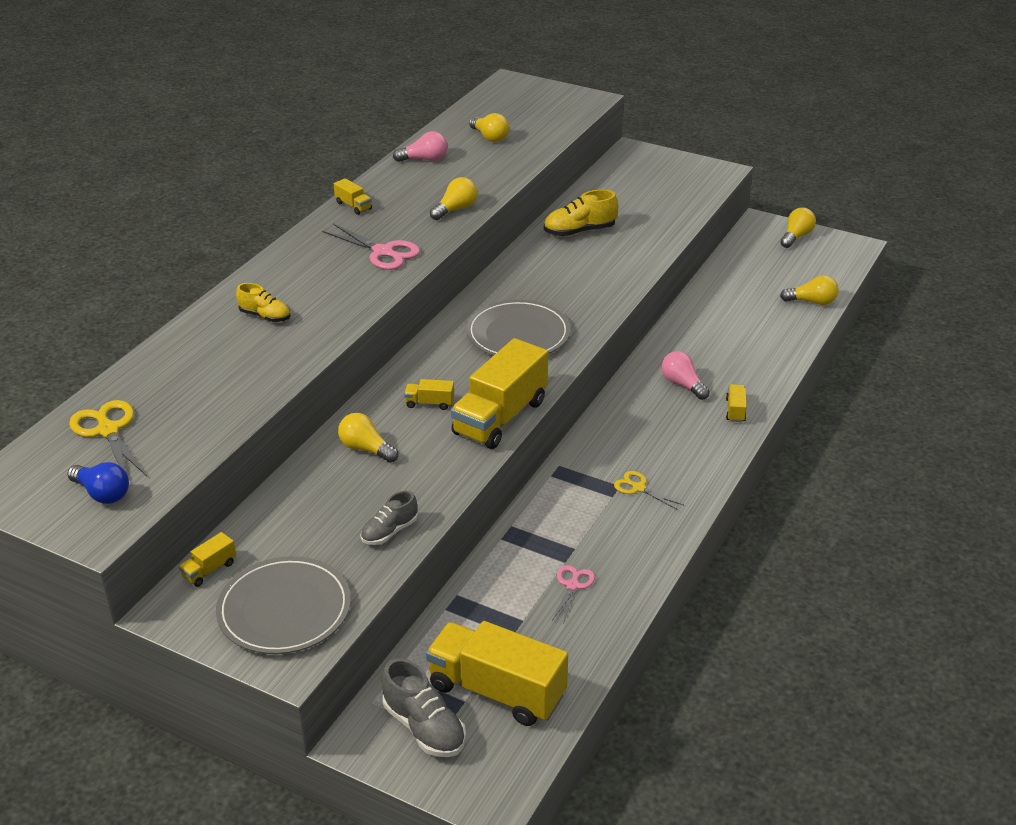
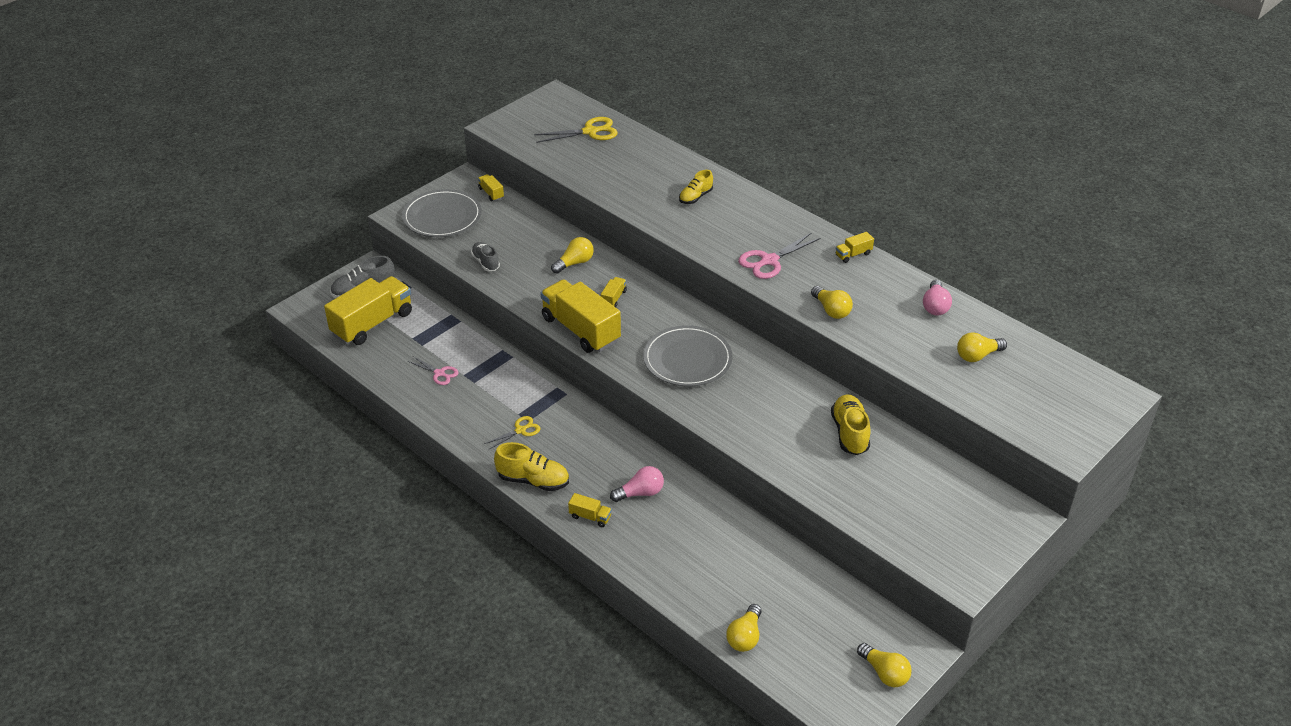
camera: 105 degrees right, 5 degrees up
blue light bulb [67,462,129,504] -> none
none -> yellow shoe [494,442,569,491]

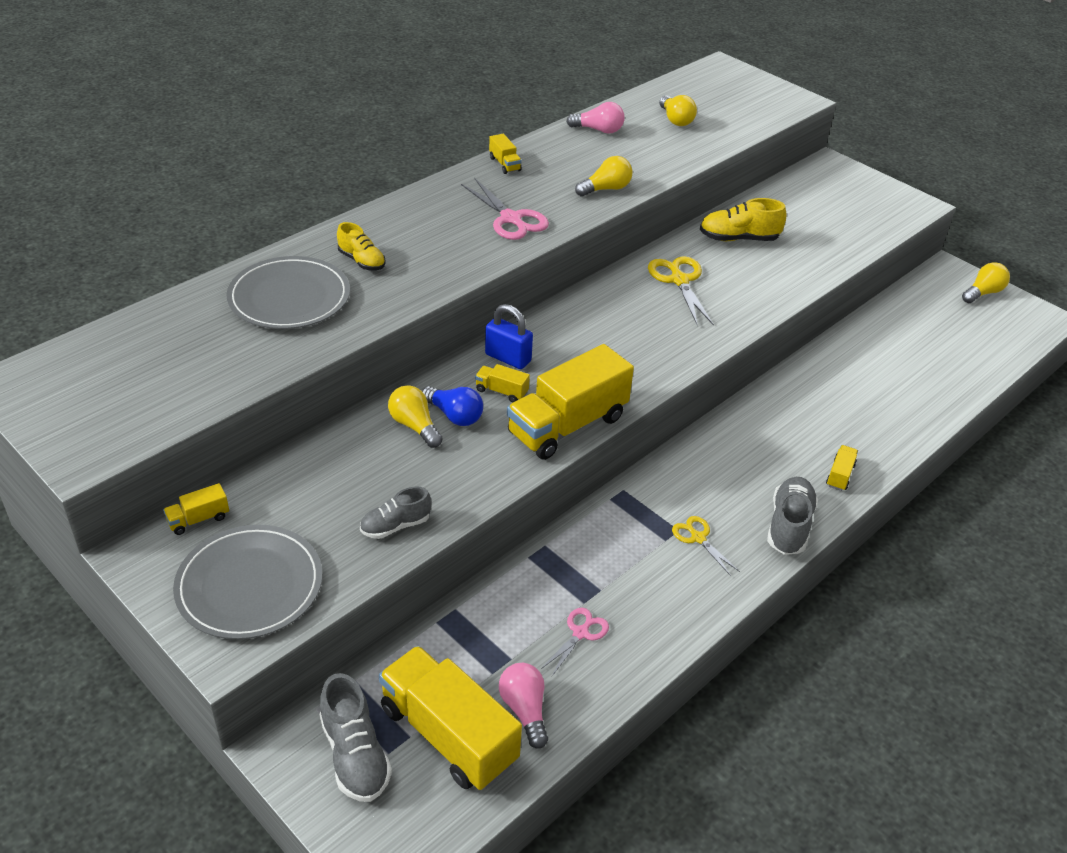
camera: 90 degrees left, 0 degrees up
yellow shoe [494,442,569,491] -> grey shoe [767,477,818,555]
yellow scissors [534,117,618,143] -> yellow scissors moved to [648,256,714,326]
pink light bulb [610,466,664,502] -> pink light bulb moved to [499,663,548,749]
grey plate [643,325,733,387] -> grey plate moved to [227,256,350,329]
yellow light bulb [726,604,761,652] -> none
none -> blue light bulb [422,386,483,426]
none -> blue padlock [485,304,533,369]

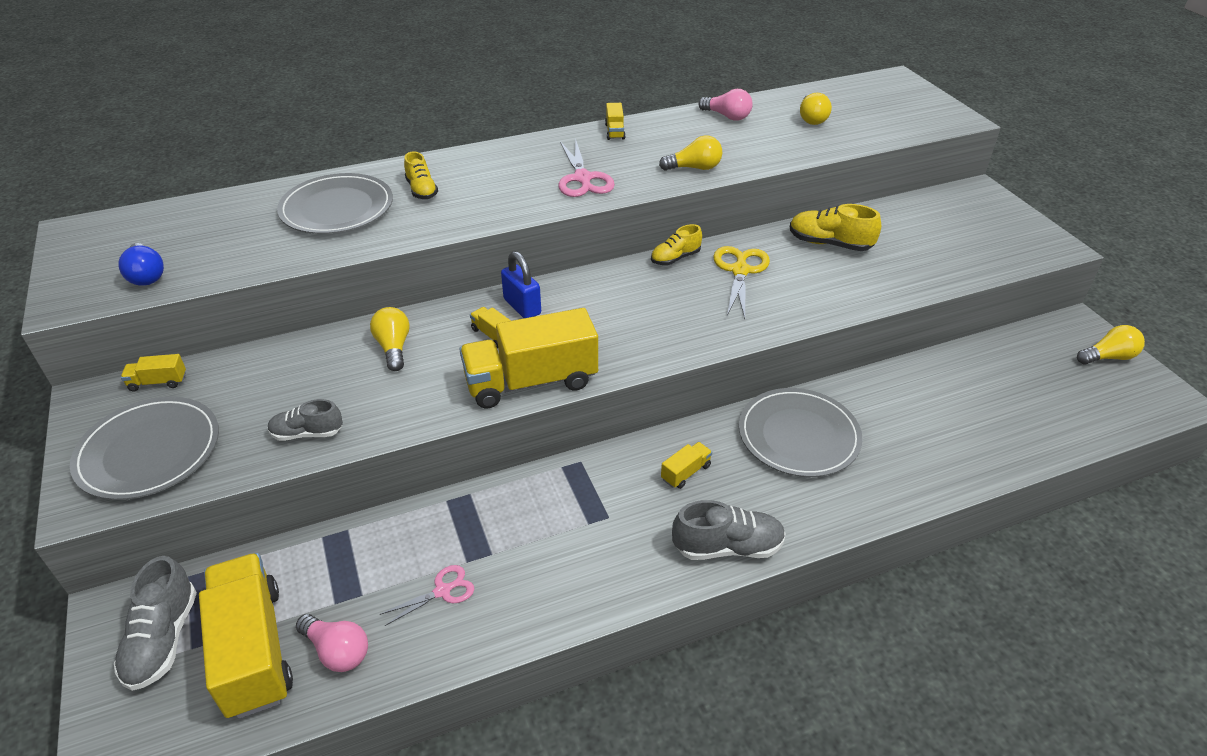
camera: 25 degrees right, 0 degrees up
blue light bulb [422,386,483,426] -> blue light bulb moved to [118,243,164,286]
pink light bulb [499,663,548,749] -> pink light bulb turned 120 degrees clockwise [296,614,368,672]
yellow scissors [672,516,740,576] -> none
grey shoe [767,477,818,555] -> grey shoe turned 45 degrees clockwise [672,500,786,560]
yellow truck [826,445,858,491] -> yellow truck moved to [661,442,712,489]
none -> yellow shoe [651,224,702,265]
none -> grey plate [739,388,863,477]

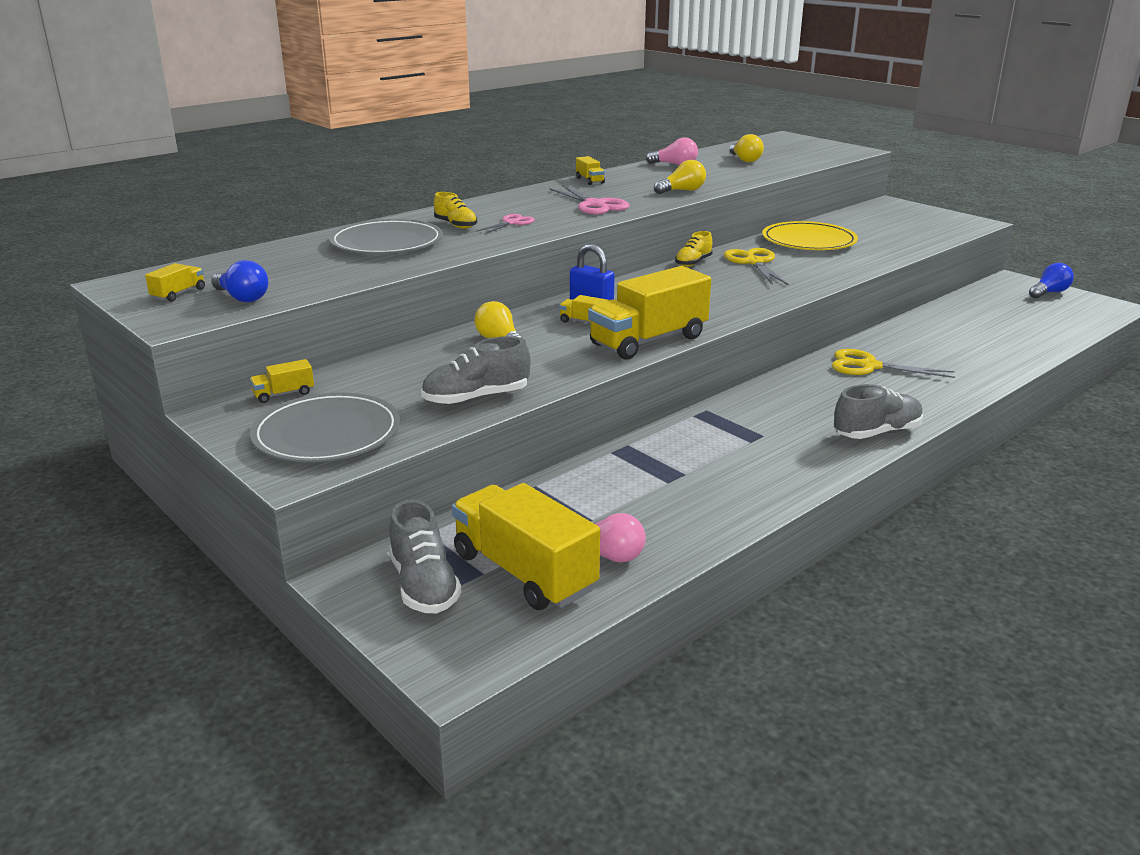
camera: 20 degrees left, 15 degrees down
grey shoe [268,399,343,441] -> grey shoe [421,336,531,405], size x1.51
pink scissors [379,565,474,626] -> pink scissors moved to [476,214,534,234]
yellow truck [661,442,712,489] -> yellow truck moved to [145,263,205,302]
grey plate [739,388,863,477] -> yellow scissors [832,349,955,378]
yellow shoe [790,204,881,251] -> yellow plate [762,221,858,250]
yellow light bulb [1077,325,1145,364] -> blue light bulb [1029,263,1074,298]

